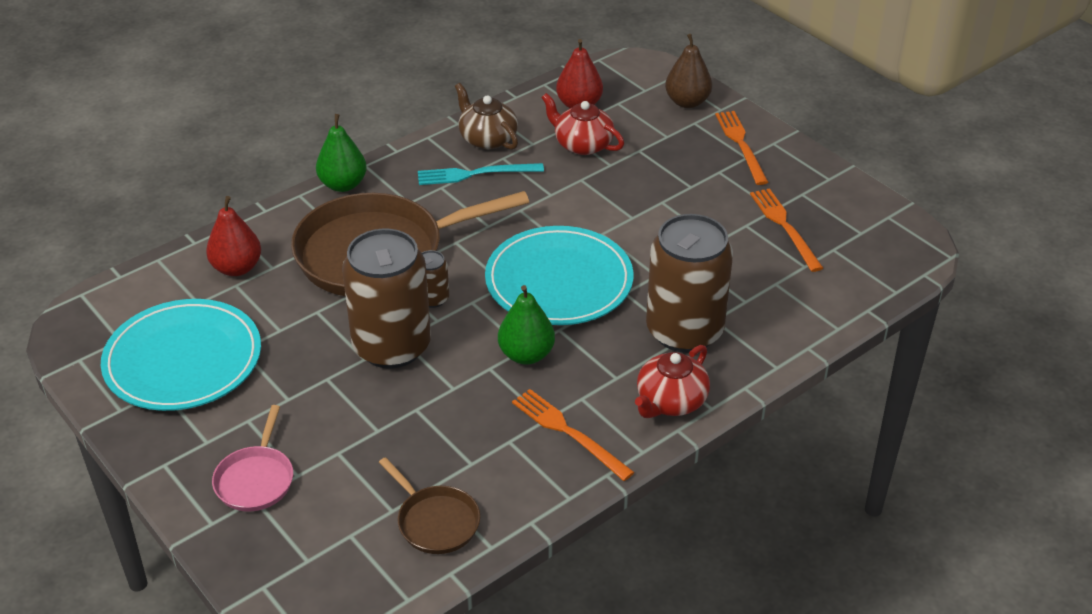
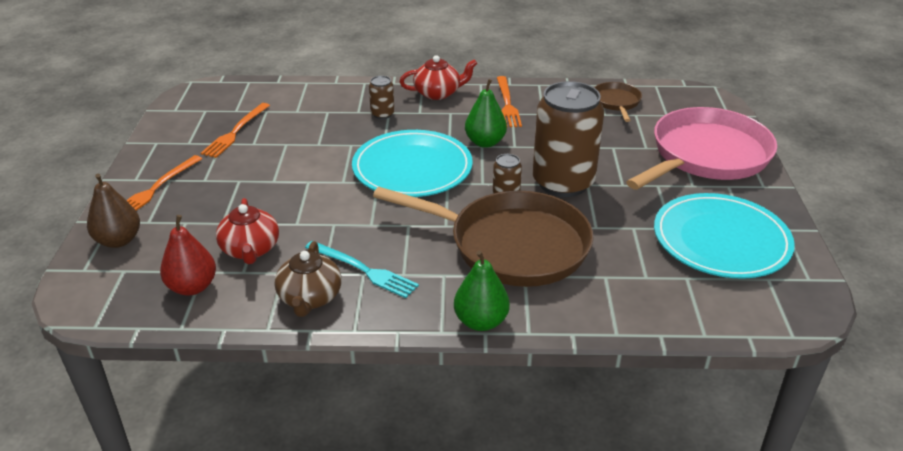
camera: 140 degrees left, 5 degrees down
red pear [206,196,261,276] -> none
pink pan [212,405,293,511] -> pink pan [626,107,777,190], size x2.16
brown can [646,214,733,353] -> brown can [369,76,394,119], size x0.43

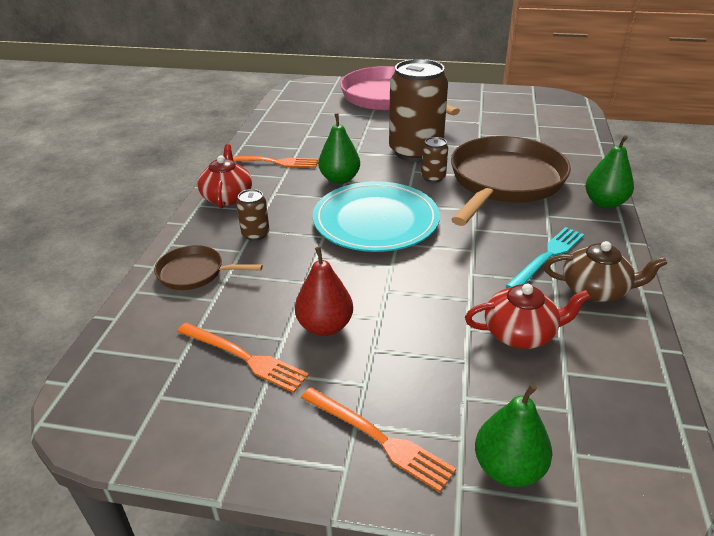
camera: 80 degrees left, 0 degrees up
brown pear [87,174,140,248] -> green pear [475,384,552,487]
red pear [160,215,216,296] -> red pear moved to [295,247,353,336]
brown pan [594,82,642,122] -> brown pan moved to [154,245,263,290]
turquoise plate [654,193,795,279] -> none

